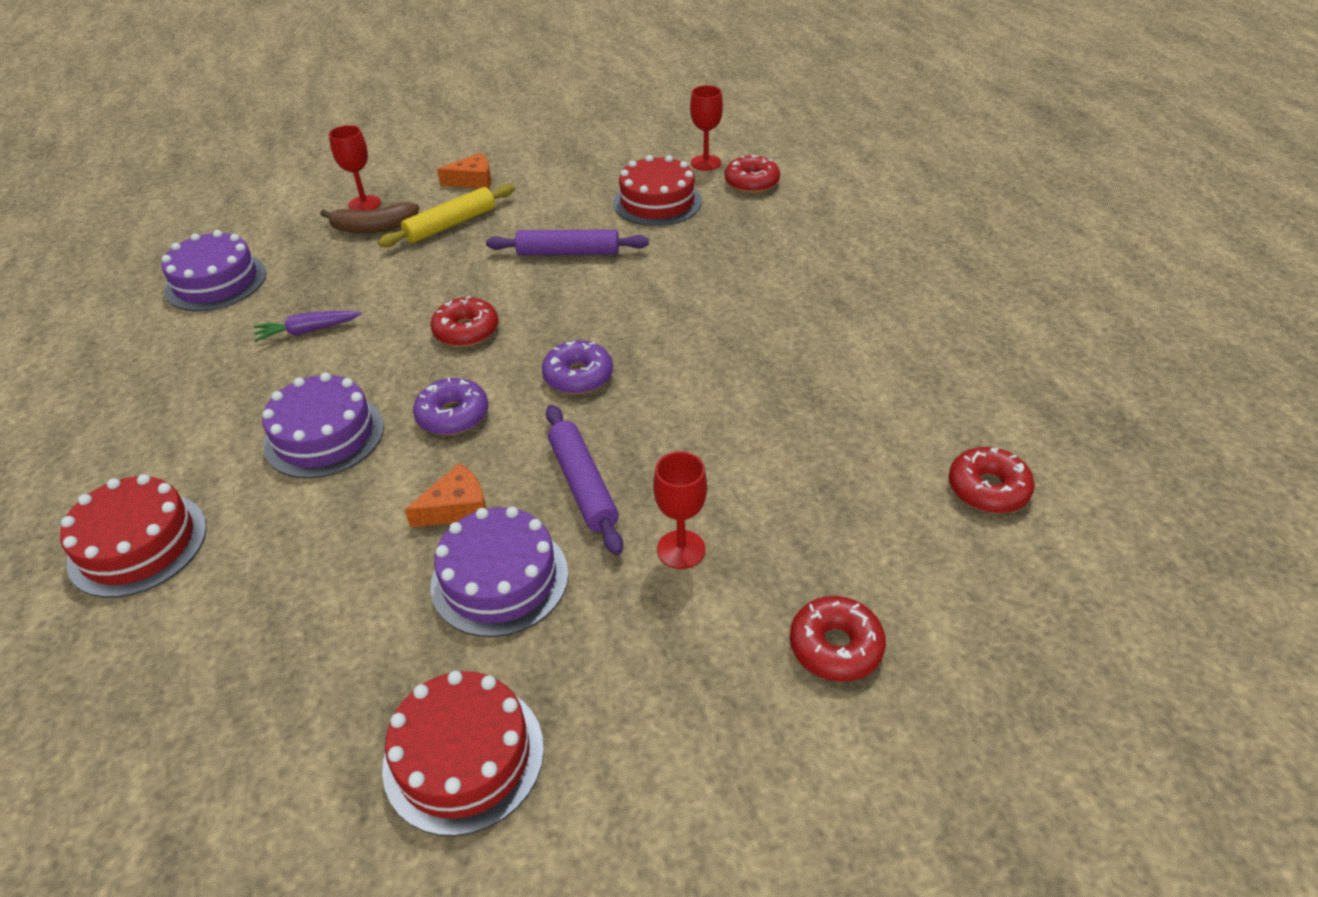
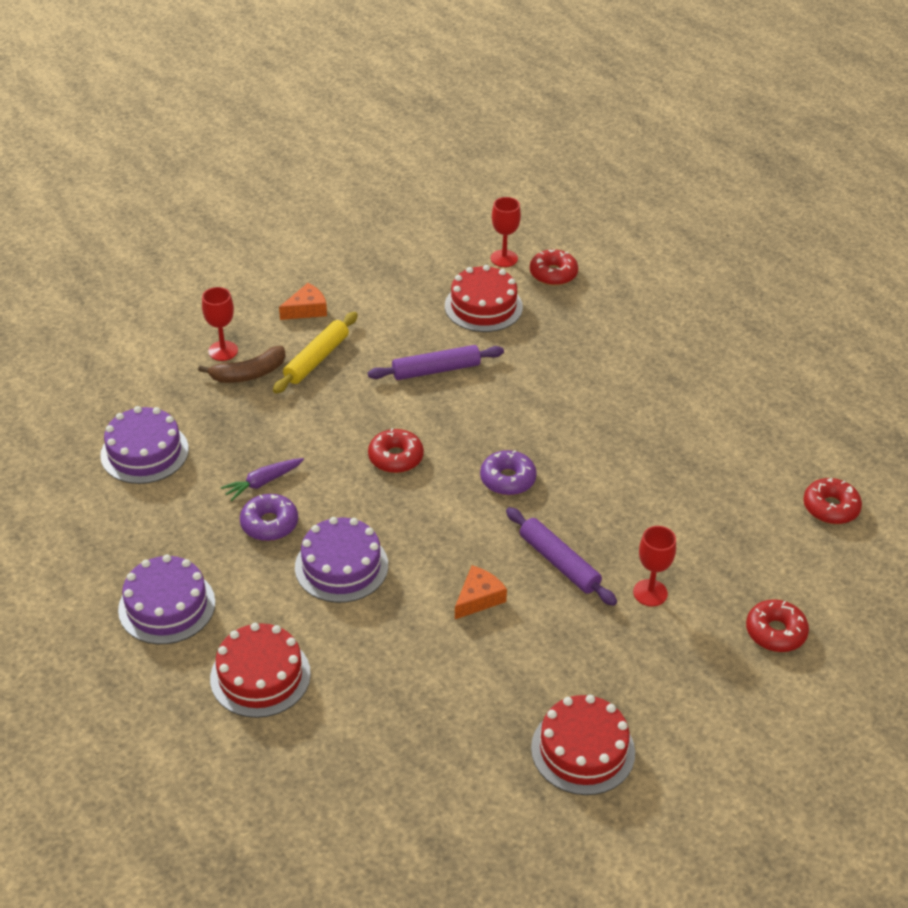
camera: 20 degrees left, 0 degrees up
purple donut [413,377,488,435] -> purple donut moved to [240,494,298,541]
purple cake [431,507,568,637] -> purple cake moved to [118,554,215,644]

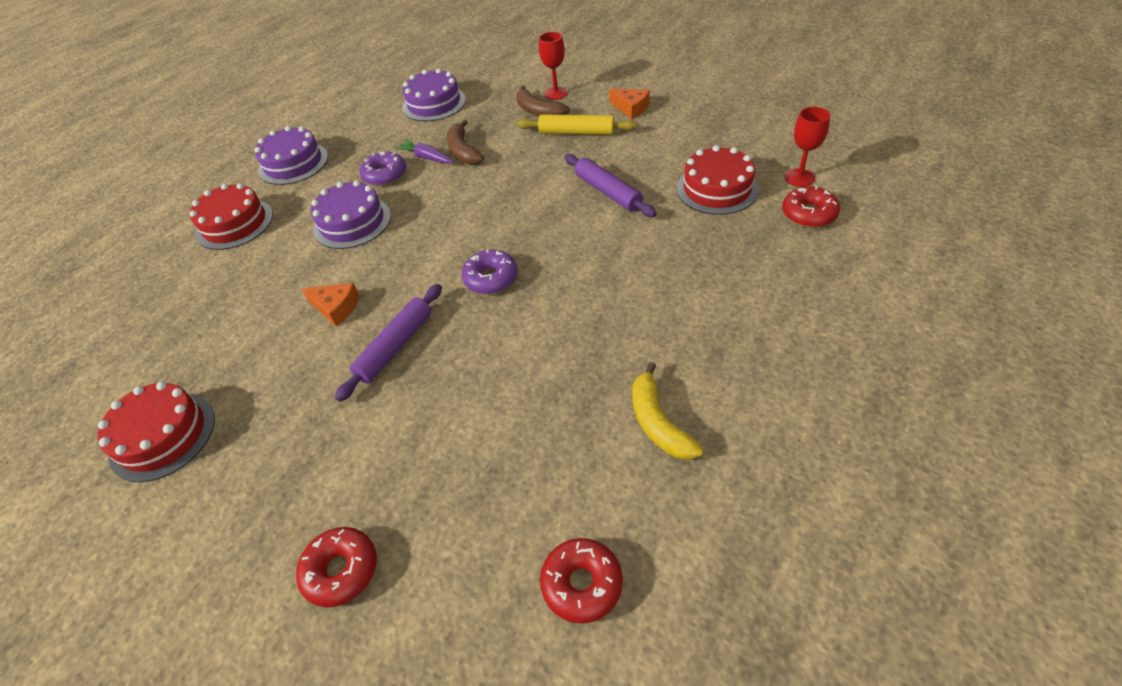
camera: 75 degrees right, 5 degrees up
red donut [368,428,424,473] -> none
red goblet [633,526,676,606] -> none
none -> brown banana [447,120,484,165]
none -> yellow banana [632,362,703,460]

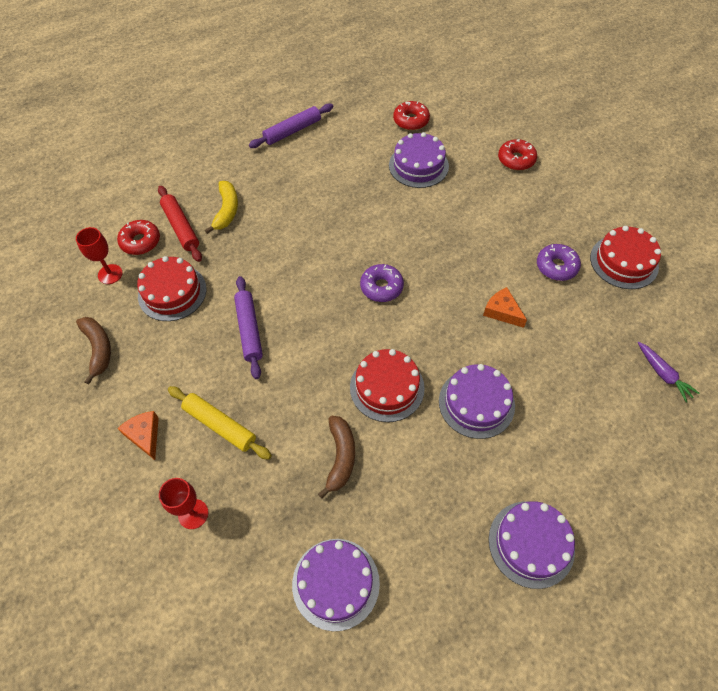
camera: 160 degrees left, 10 degrees up
red cake [190,183,273,250] -> red cake moved to [350,349,425,422]
purple rolling pin [335,284,442,402] -> purple rolling pin moved to [249,103,333,148]
purple donut [360,152,406,186] -> purple donut moved to [537,244,581,281]
purple carrot [395,140,454,164] -> purple carrot moved to [638,342,700,402]
brown banana [516,86,570,116] -> brown banana moved to [76,317,111,384]
yellow banana [632,362,703,460] -> yellow banana moved to [205,181,238,234]
none -> red rolling pin [158,186,202,262]
none -> purple cake [389,132,449,188]

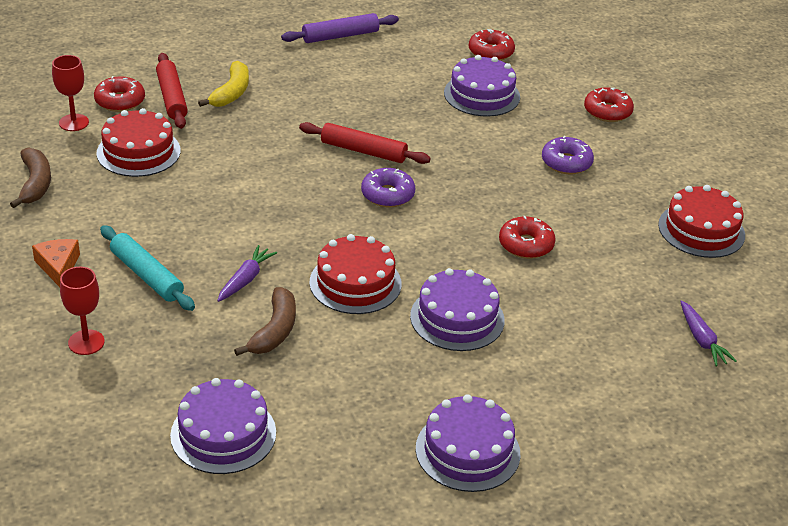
camera: 10 degrees right, 20 degrees down
yellow rolling pin [168,386,272,460] -> turquoise rolling pin [100,225,195,311]
purple rolling pin [234,276,263,379] -> none
orange cheese [483,287,527,328] -> red donut [499,216,556,259]
purple donut [537,244,581,281] -> purple donut moved to [542,136,594,174]
none -> purple carrot [217,245,277,302]
none -> red rolling pin [299,122,431,164]

